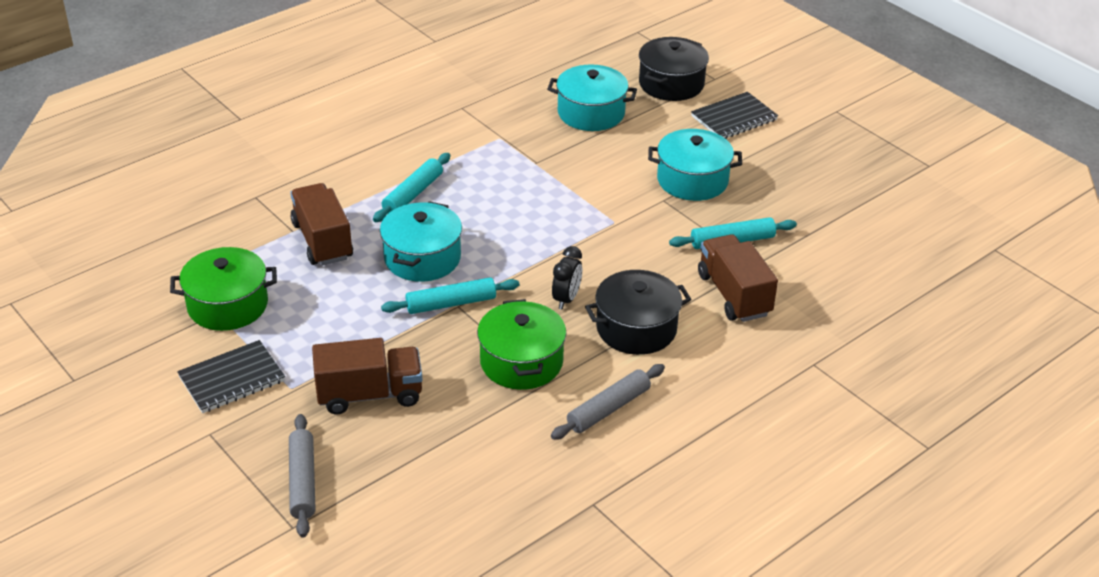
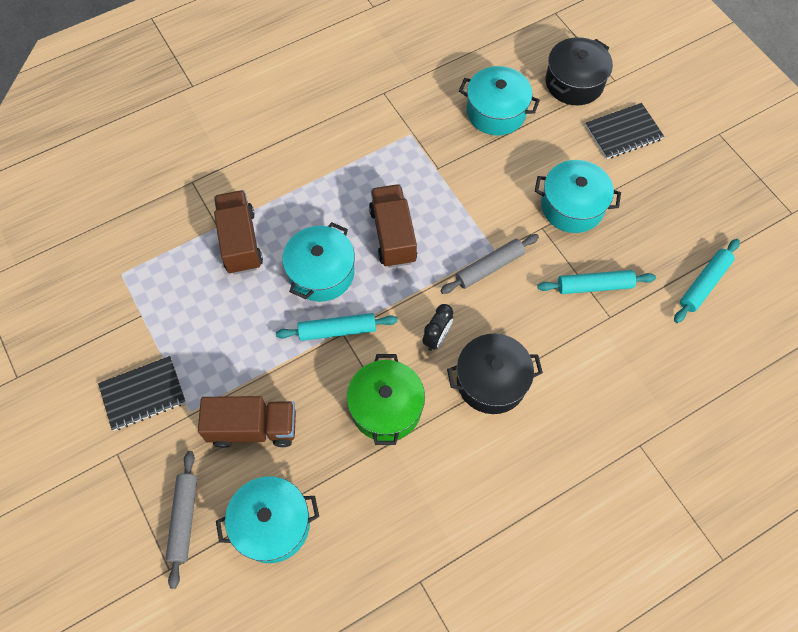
camera: 10 degrees right, 25 degrees up
green pot [170,247,277,331] -> none
turquoise rolling pin [373,153,450,222] -> turquoise rolling pin moved to [674,239,740,323]
grey rolling pin [551,364,665,440] -> grey rolling pin moved to [440,234,539,294]
brown truck [698,234,778,322] -> brown truck moved to [369,184,417,268]
none -> turquoise pot [216,476,319,563]

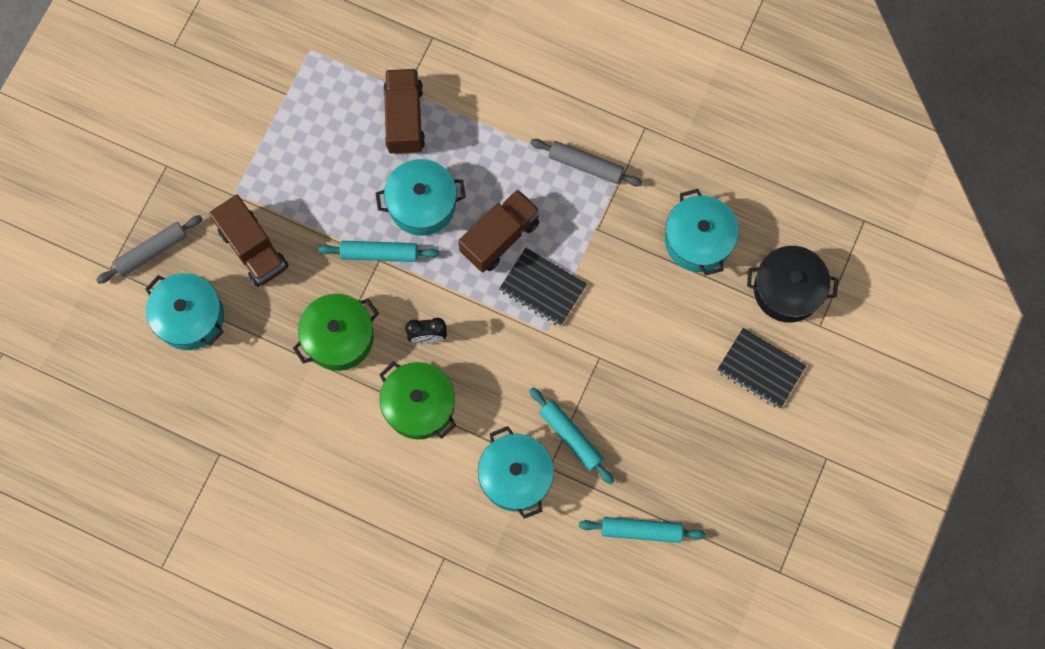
camera: 55 degrees right, 10 degrees up
black notebook [98,356,186,431] -> black notebook moved to [499,248,587,326]
brown truck [214,190,263,274] -> brown truck turned 45 degrees counterclockwise [383,69,425,155]
turquoise rolling pin [276,313,398,341] -> turquoise rolling pin turned 45 degrees counterclockwise [318,241,439,262]
grey rolling pin [440,234,539,294] -> grey rolling pin moved to [530,139,642,186]
black pot [447,334,543,414] -> green pot [379,361,456,440]
turquoise pot [535,160,621,233] -> turquoise pot moved to [478,426,554,519]

